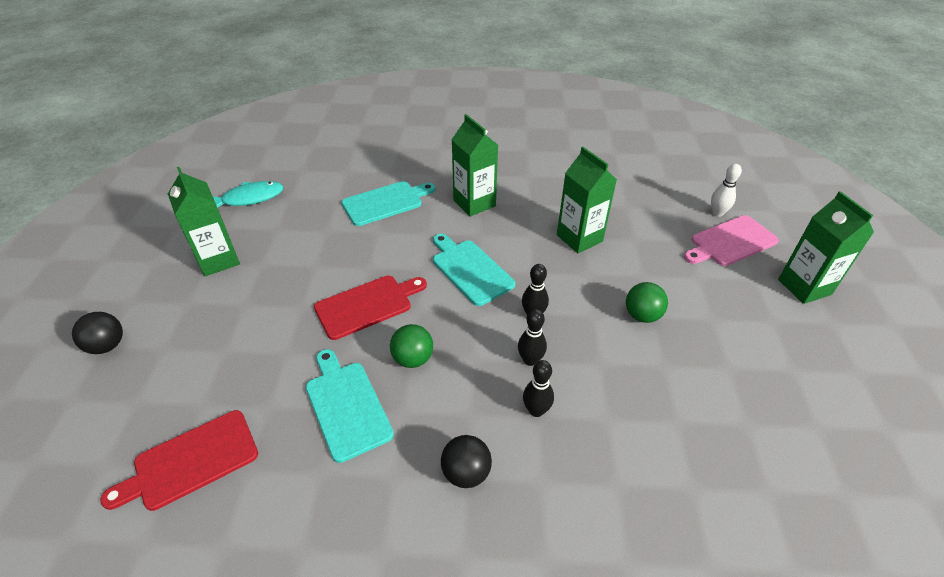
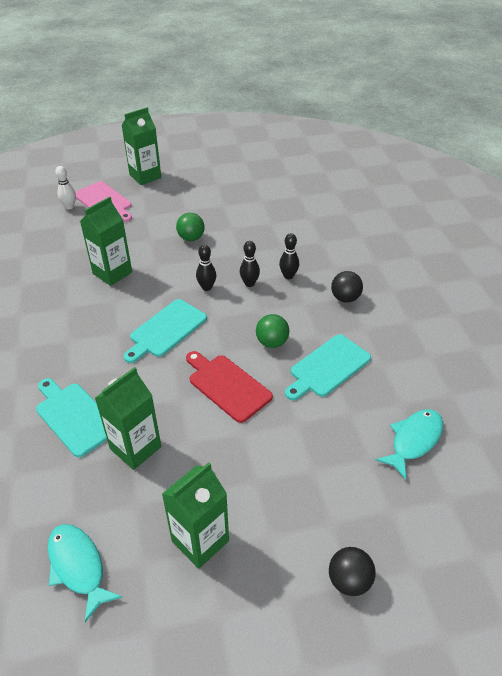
camera: 105 degrees left, 0 degrees up
red cutting board [100,410,258,511] -> turquoise fish [375,409,443,480]
green carton [451,114,498,217] -> green carton moved to [95,367,161,470]

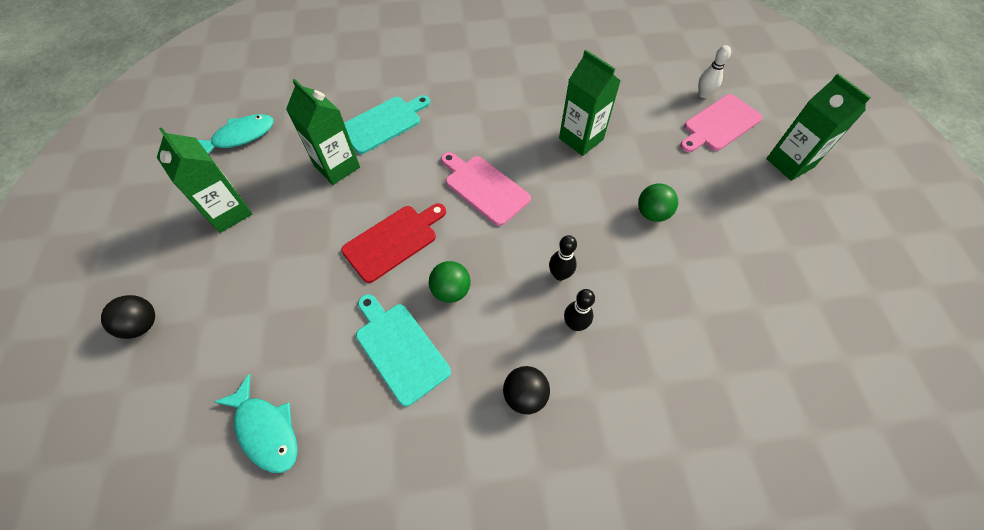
camera: 95 degrees right, 15 degrees up
turquoise cutting board [124,299,207,363] -> pink cutting board [441,152,531,226]
black bowling pin [196,245,216,291] -> none

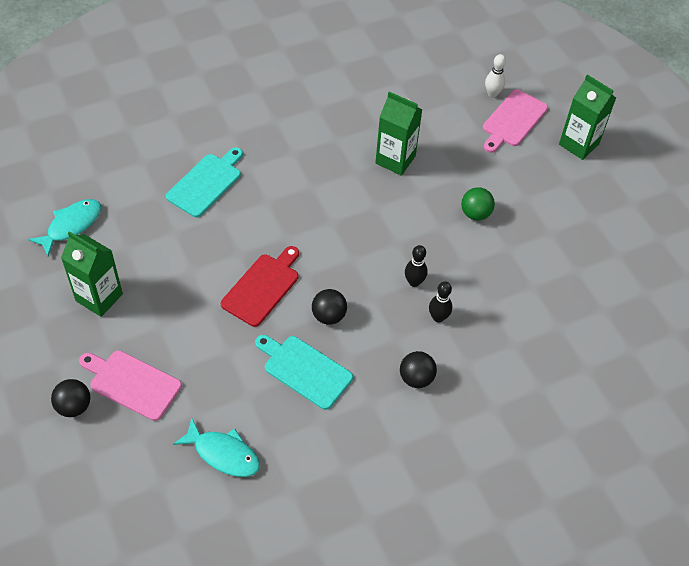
camera: 20 degrees left, 5 degrees down
green carton [286,79,360,185] -> none
green ball [429,261,471,303] -> black ball [312,289,347,325]
pink cutting board [441,152,531,226] -> pink cutting board moved to [79,350,182,421]

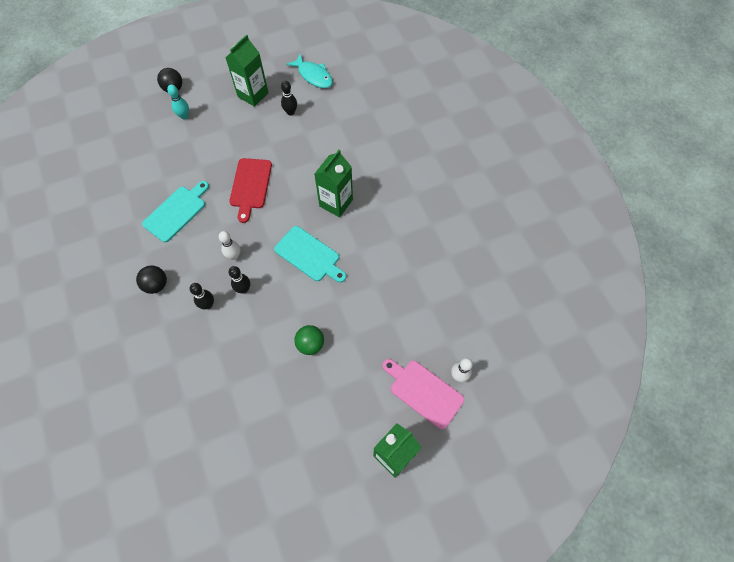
camera: 95 degrees right, 10 degrees up
pink cutting board [79,350,182,421] -> turquoise bowling pin [167,85,189,119]
turquoise cutting board [166,147,243,217] -> turquoise cutting board moved to [274,226,346,283]
turquoise fish [173,418,260,477] -> none
red cutting board [221,246,299,327] -> red cutting board turned 60 degrees clockwise [229,158,272,223]
black ball [312,289,347,325] -> none
green carton [375,92,423,176] -> green carton moved to [314,150,353,217]
none -> white bowling pin [219,231,240,260]
none -> black bowling pin [281,81,297,116]

